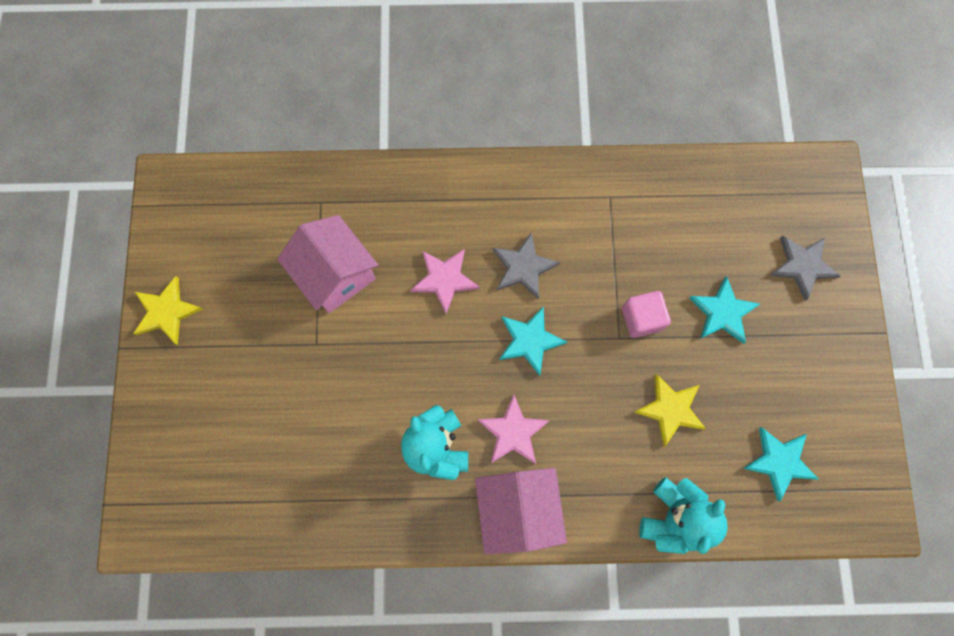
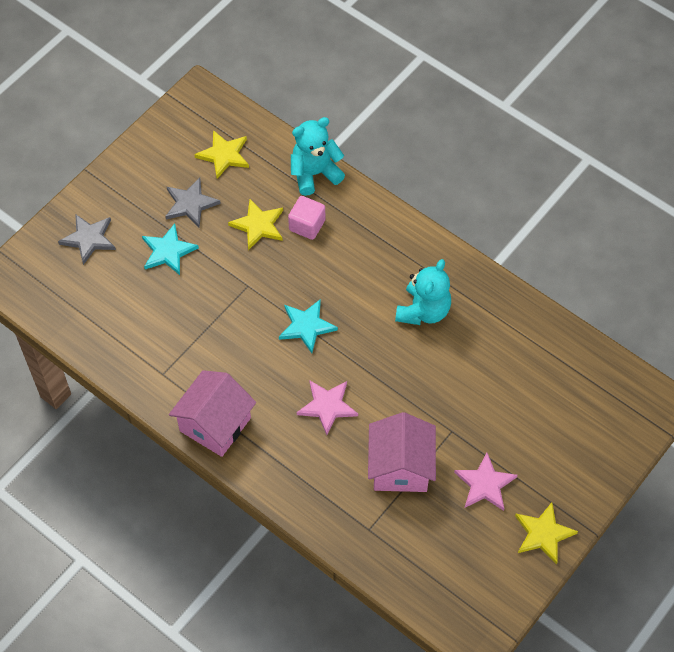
camera: 140 degrees left, 15 degrees down
pink house [475,468,567,554] -> pink house moved to [169,370,256,457]
pink star [477,394,550,464] -> pink star moved to [454,452,517,511]
grey star [493,232,560,299] -> grey star moved to [165,178,221,227]
pink cube [622,291,671,338] -> pink cube moved to [288,196,325,240]
turquoise star [742,427,819,501] -> yellow star [194,130,249,179]

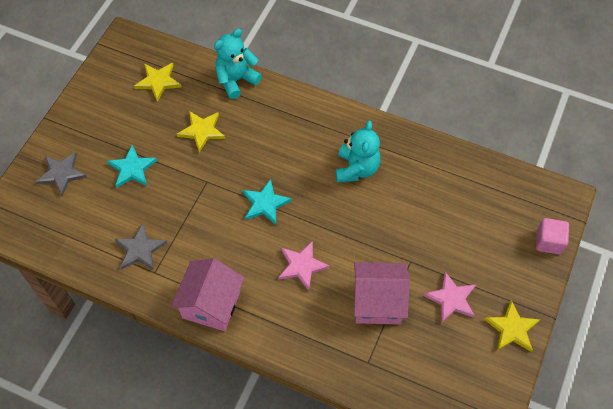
camera: 15 degrees left, 0 degrees up
grey star [165,178,221,227] -> grey star moved to [115,223,167,270]
pink cube [288,196,325,240] -> pink cube moved to [536,218,569,255]
pink house [368,412,436,492] -> pink house turned 75 degrees counterclockwise [354,262,410,325]

